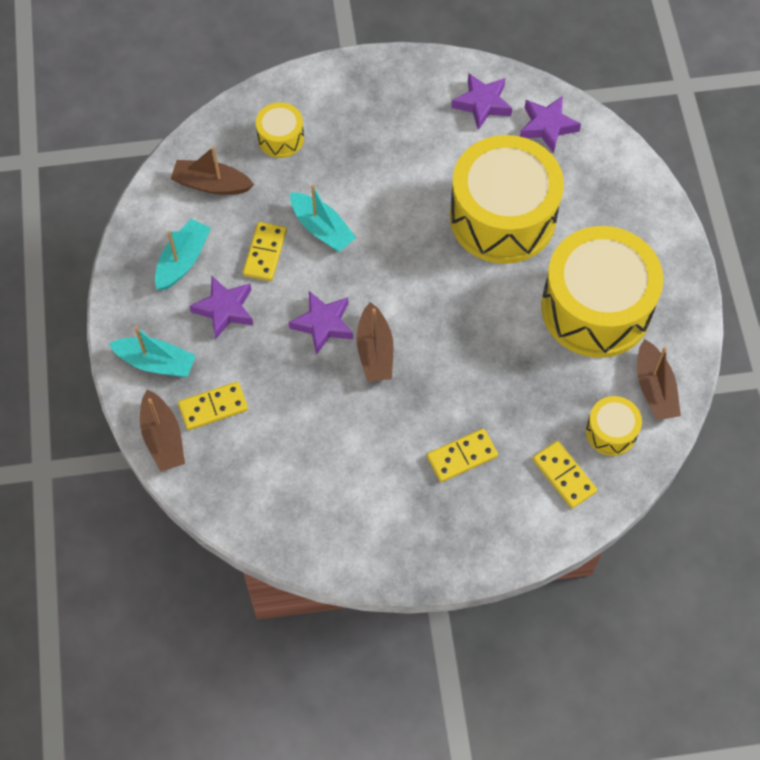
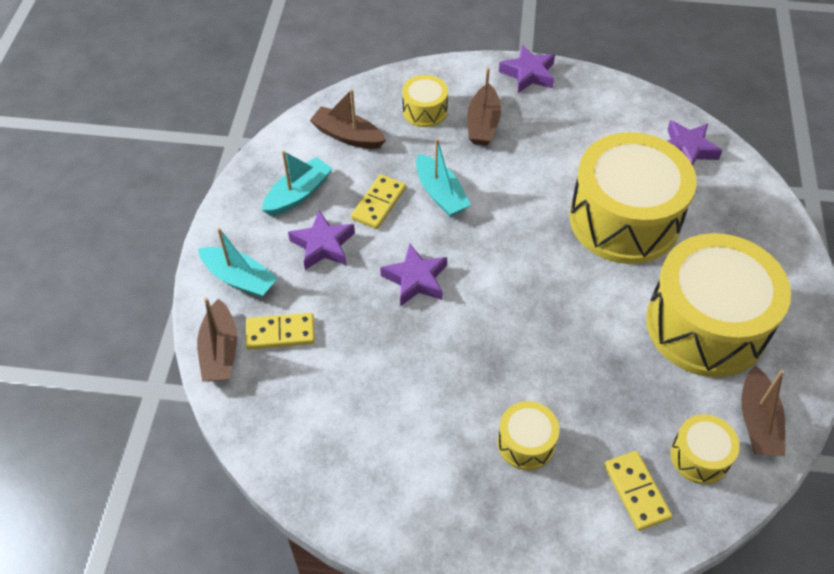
camera: 15 degrees right, 10 degrees down
brown boat [357,302,394,382] -> brown boat moved to [467,67,501,145]
yellow domino [427,428,498,482] -> yellow drum [497,401,559,470]
purple star [451,73,512,130] -> purple star moved to [499,45,555,93]

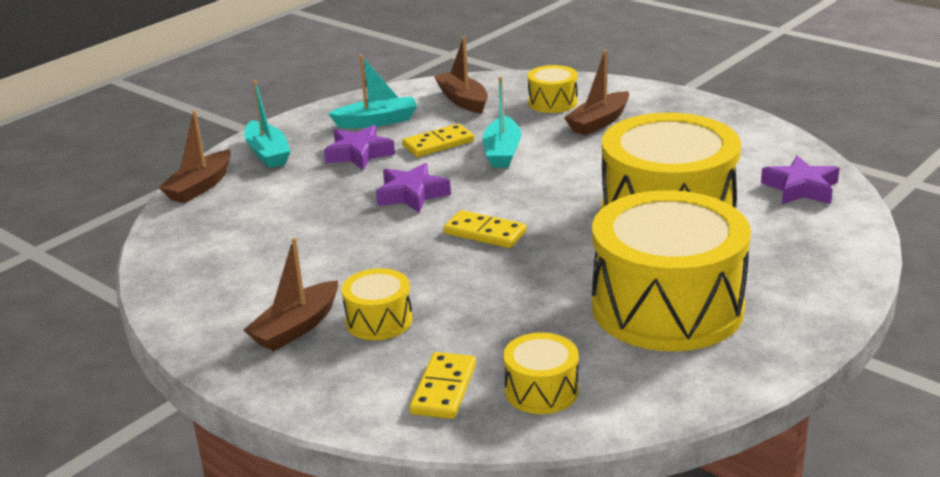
camera: 35 degrees right, 25 degrees down
yellow domino [246,313,315,349] -> yellow domino moved to [443,210,527,248]
purple star [499,45,555,93] -> none
brown boat [741,365,785,456] -> brown boat moved to [244,238,338,351]

